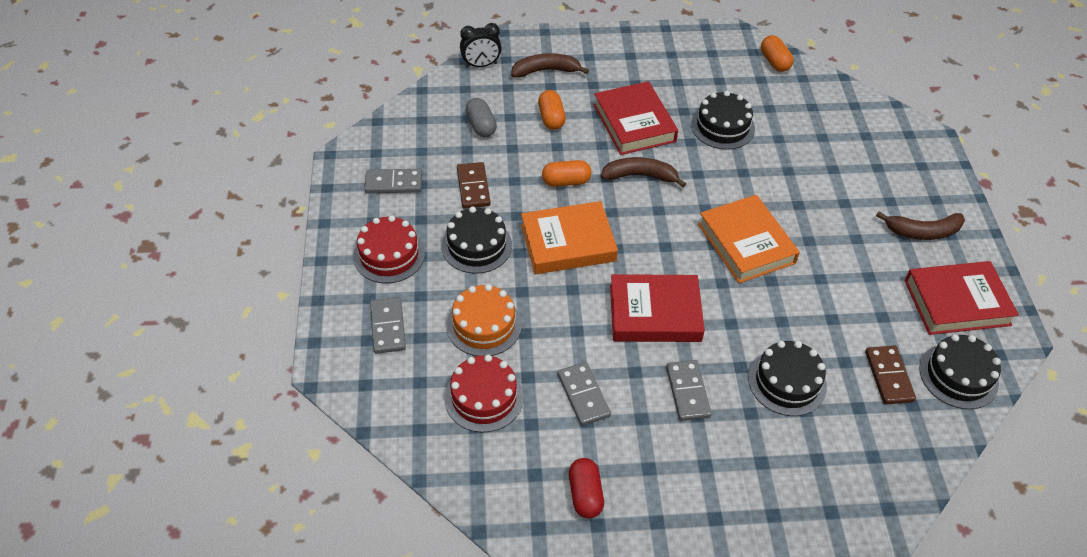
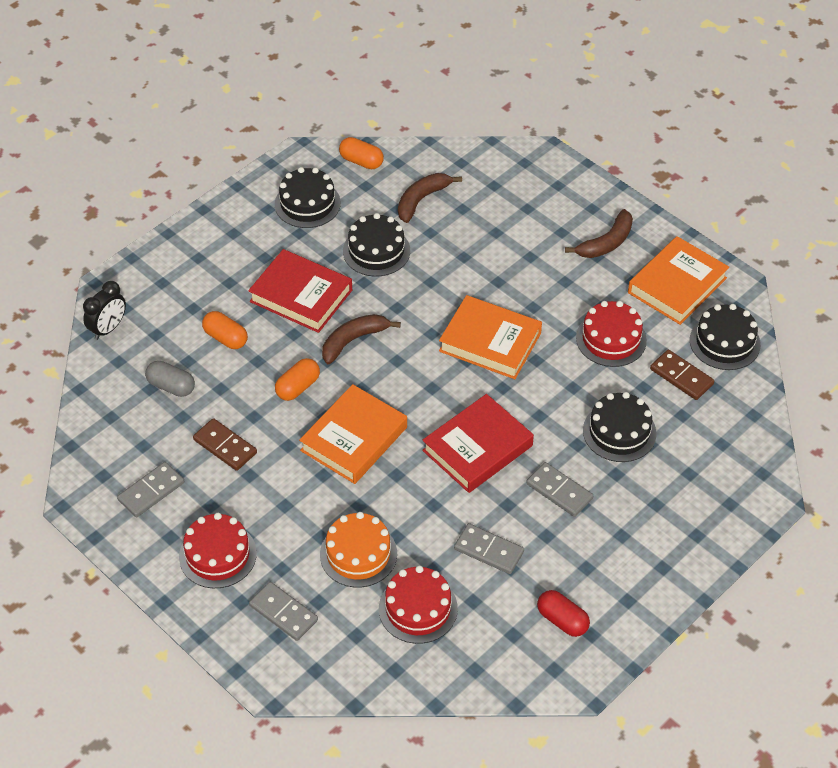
camera: 40 degrees left, 0 degrees up
black cake [442,206,512,274] -> black cake moved to [275,167,341,228]
brown banana [511,53,589,78] -> brown banana moved to [398,173,462,223]
red book [904,261,1019,335] -> orange book [628,236,729,325]
none -> red cake [576,301,647,367]

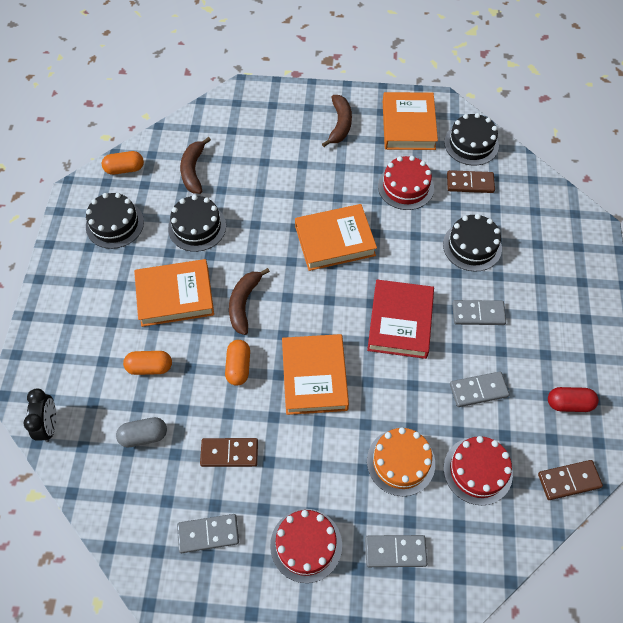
camera: 40 degrees left, 10 degrees up
grey domino [117,462,184,517] -> grey domino turned 75 degrees clockwise [177,514,239,553]
red book [248,249,352,333] -> orange book [134,259,214,327]
none -> brown domino [538,460,603,500]

